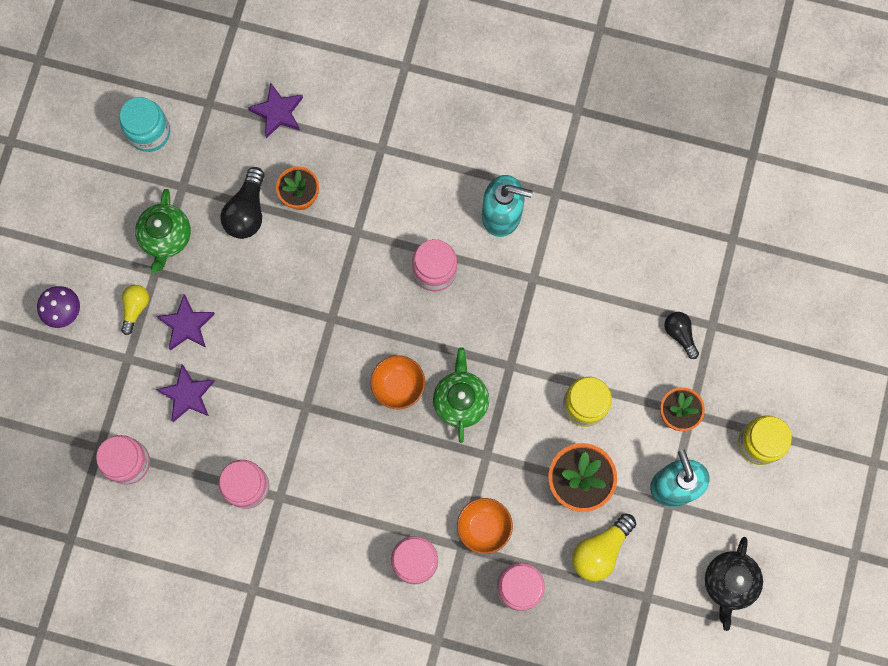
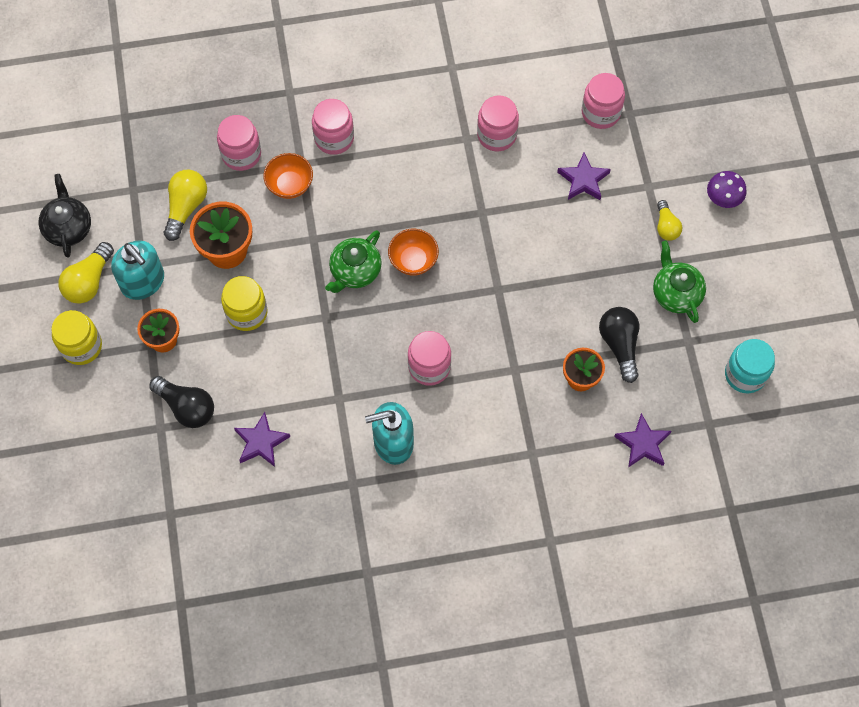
camera: 155 degrees right, 10 degrees down
purple star [156,294,215,351] -> purple star moved to [234,412,290,467]
green teapot [433,347,489,443] -> green teapot turned 60 degrees clockwise [325,230,382,293]
black light bulb [664,312,699,359] -> black light bulb [149,376,214,428], size x1.56
none -> yellow light bulb [58,242,114,304]

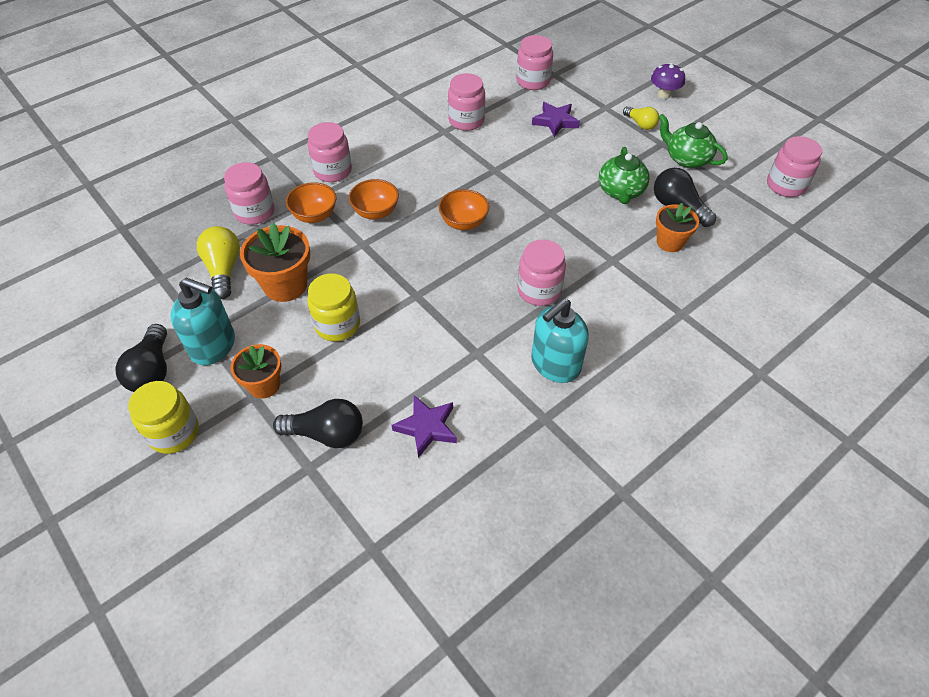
camera: 30 degrees left, 15 degrees down
black teapot [38,174,91,258] -> none
yellow light bulb [58,242,114,304] -> black light bulb [116,324,167,392]
green teapot [325,230,382,293] -> green teapot moved to [599,147,650,204]
purple star [614,413,671,468] -> none
turquoise jar [725,339,775,394] -> pink jar [767,136,822,197]
none -> orange bowl [349,179,399,219]

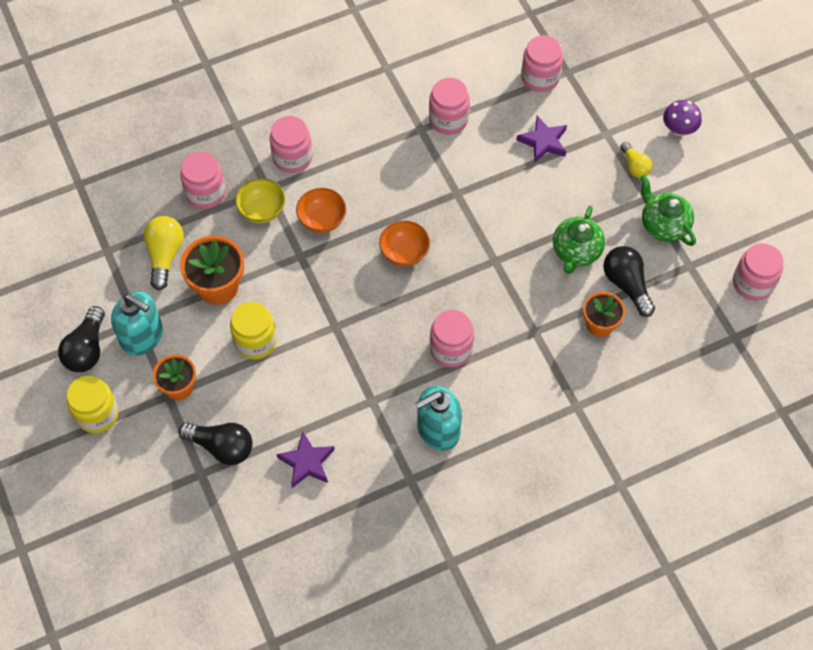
camera: 15 degrees right, 10 degrees up
orange bowl [286,182,337,223] -> yellow bowl [235,178,286,223]

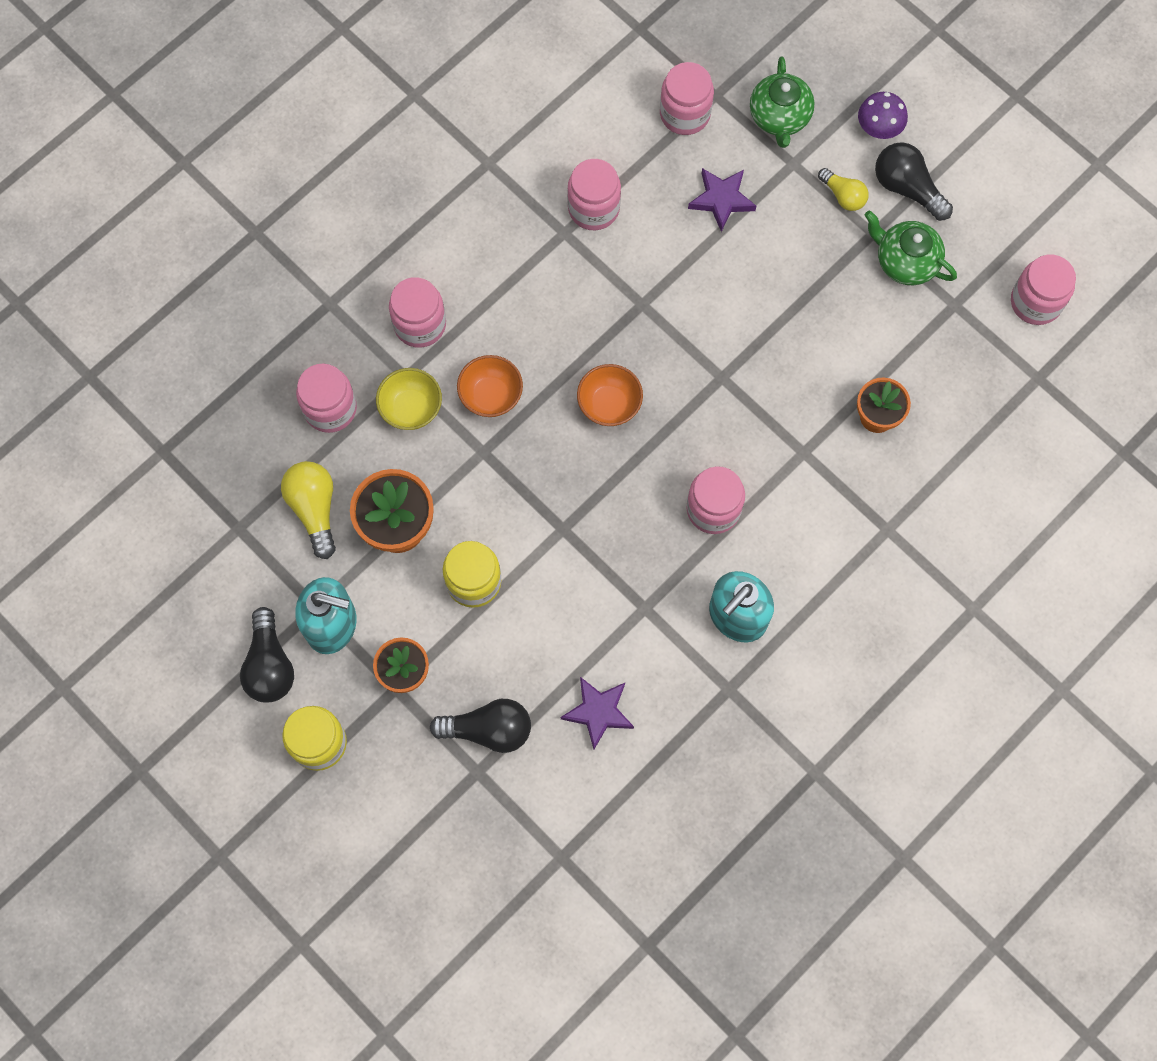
camera: 20 degrees left, 10 degrees up
green teapot [553,206,605,274] -> green teapot moved to [750,57,815,148]
black light bulb [603,246,655,317] -> black light bulb moved to [875,142,953,221]

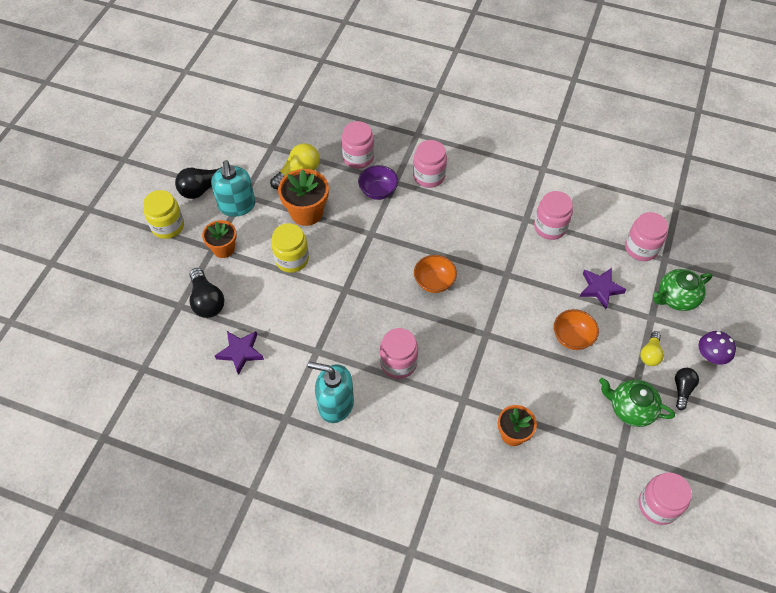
camera: 65 degrees right, 15 degrees down
yellow bowl [376,368,442,430] -> purple bowl [358,165,398,200]
orange bowl [457,355,523,417] -> orange bowl moved to [554,309,599,350]
green teapot [865,210,957,285] -> green teapot turned 75 degrees counterclockwise [599,378,675,427]
black light bulb [875,142,953,221] -> black light bulb [675,368,699,410], size x0.64

